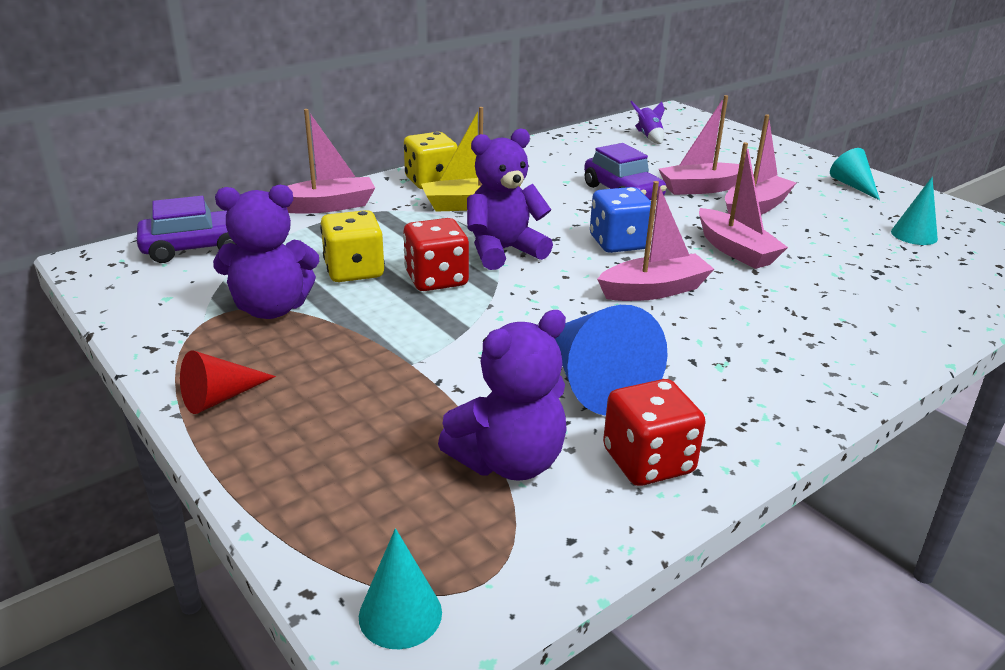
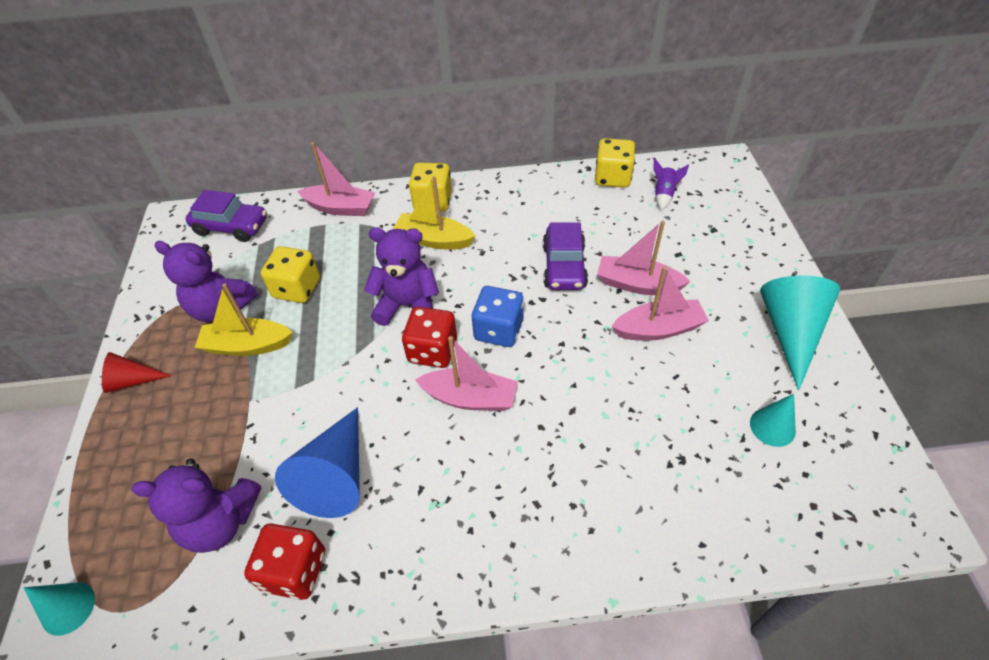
camera: 35 degrees right, 20 degrees up
red dice [403,218,469,291] -> red dice moved to [402,307,457,368]
pink boat [699,142,788,269] -> none
turquoise cone [830,148,880,200] -> turquoise cone [760,276,840,391], size x1.80
none -> yellow boat [195,284,293,356]
none -> yellow dice [595,138,635,188]

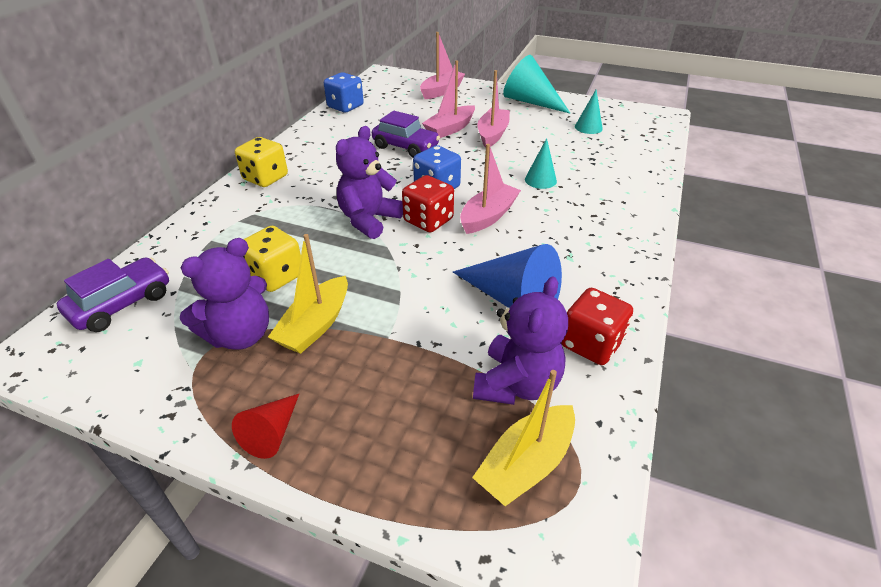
camera: 65 degrees left, 10 degrees down
turquoise cone [24,582,95,636] -> turquoise cone moved to [525,138,557,189]
pink boat [297,142,375,216] -> pink boat moved to [420,32,465,99]
yellow boat [393,176,476,249] -> yellow boat moved to [472,370,575,506]
yellow dice [595,138,635,188] -> blue dice [324,72,364,112]
purple rocket [653,158,689,210] -> none

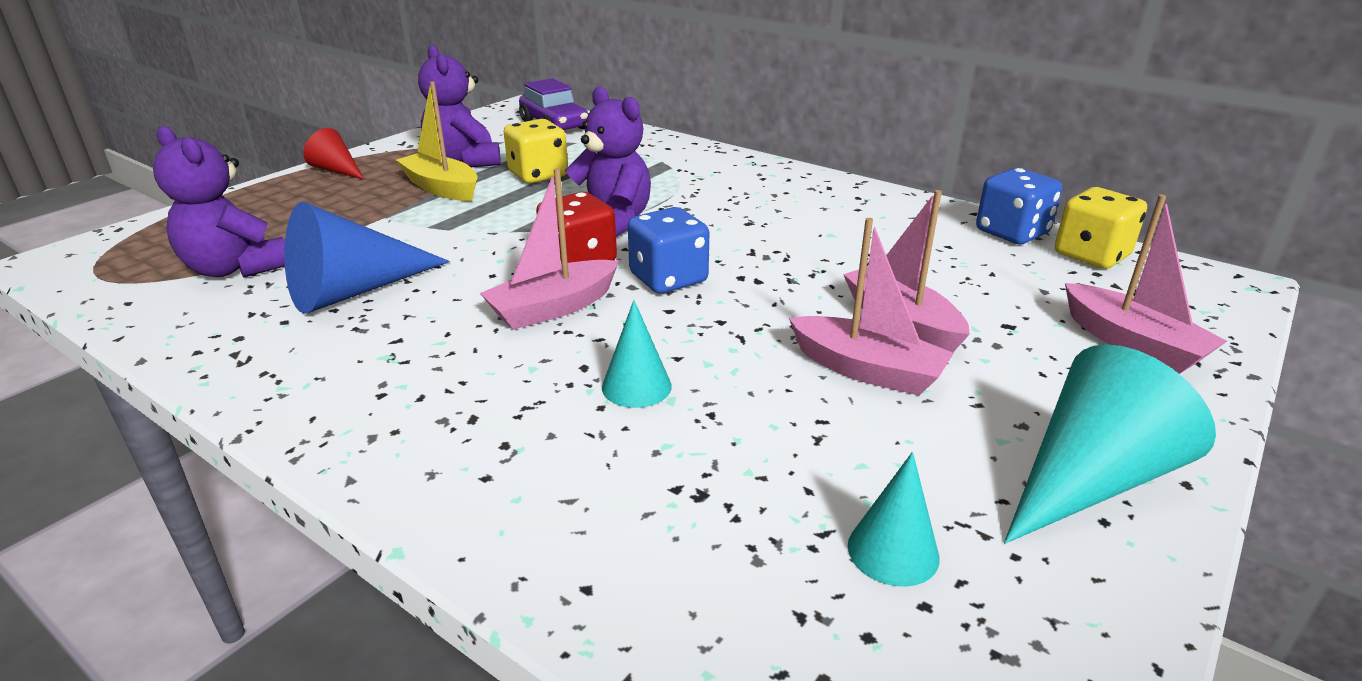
camera: 105 degrees right, 10 degrees down
yellow dice [235,137,288,187] -> yellow dice moved to [1055,187,1147,269]
purple car [372,111,440,158] -> none
pink boat [460,144,521,234] -> pink boat turned 90 degrees clockwise [480,168,619,330]
yellow boat [472,370,575,506] -> none
red dice [561,288,633,365] -> none

